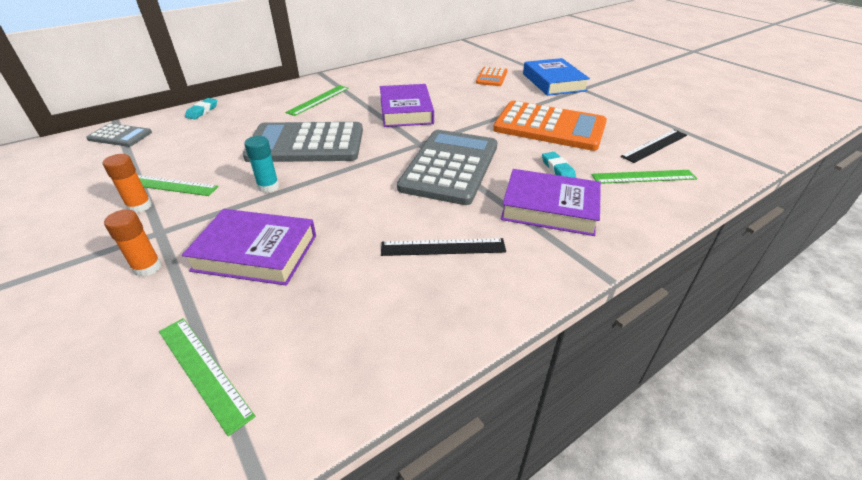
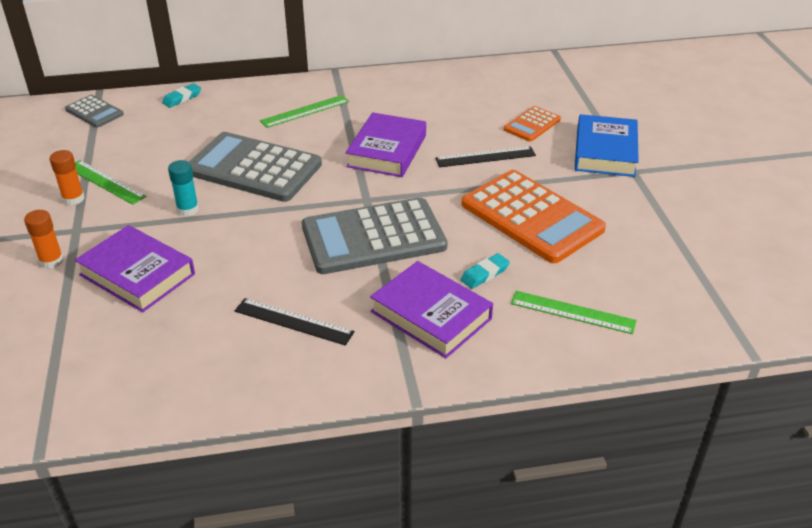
camera: 25 degrees right, 0 degrees up
green ruler [159,318,255,436] -> none
grey calculator [397,130,498,205] -> grey calculator turned 150 degrees counterclockwise [302,197,447,274]
turquoise eraser [542,152,576,178] -> turquoise eraser turned 45 degrees clockwise [460,253,510,289]
black ruler [621,130,687,163] -> black ruler moved to [435,146,536,167]

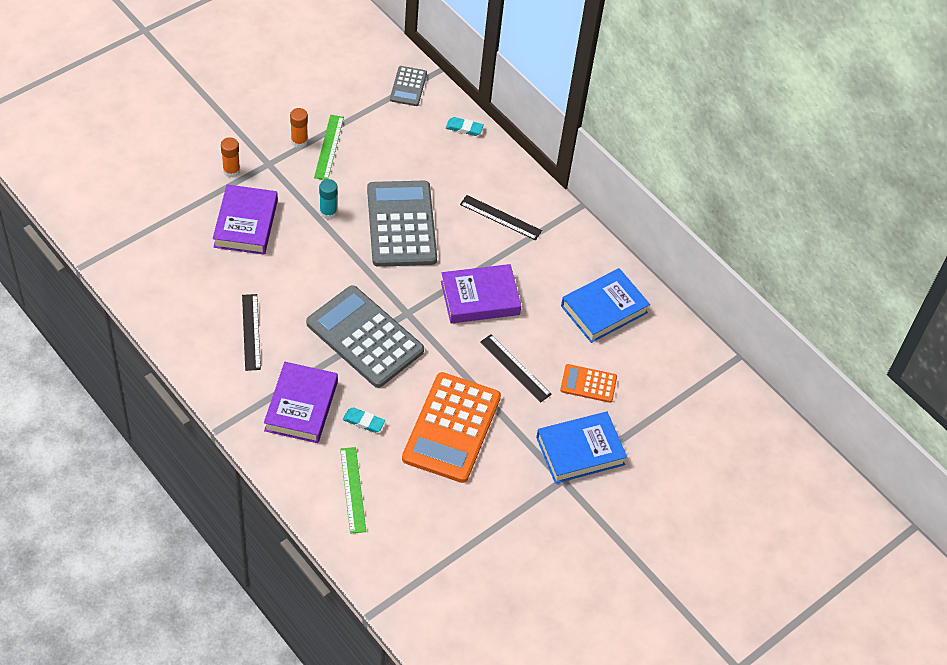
camera: 55 degrees right, 15 degrees up
green ruler [260,95,349,128] -> black ruler [460,195,542,240]
none -> blue book [561,268,650,343]

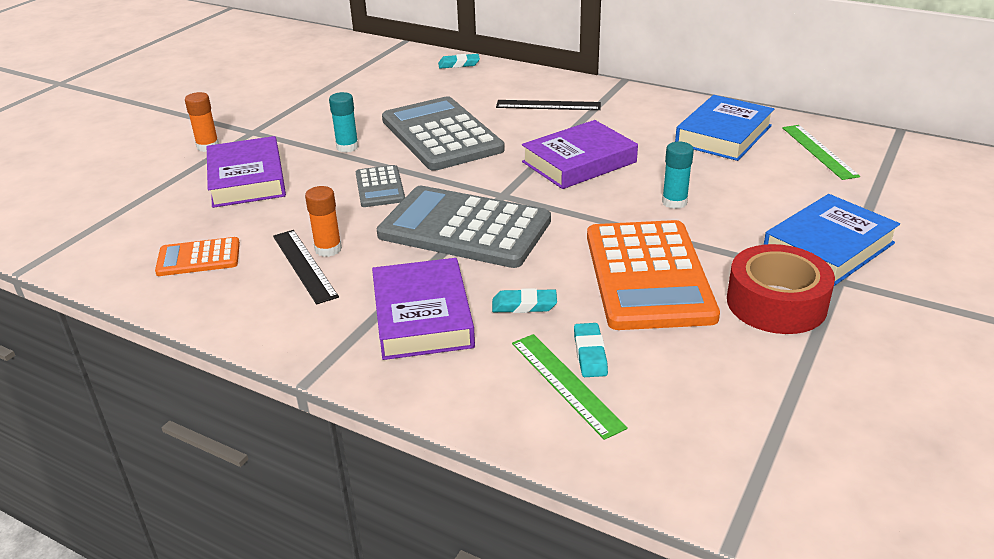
camera: 15 degrees left, 20 degrees down
orange glue stick [290,108,308,148] -> orange glue stick moved to [305,186,342,257]
green ruler [314,115,344,180] -> green ruler moved to [782,125,860,180]
grey calculator [390,66,427,106] -> grey calculator moved to [356,165,405,207]
black ruler [480,334,552,403] -> turquoise glue stick [662,142,694,209]
orange calculator [560,364,617,403] -> orange calculator moved to [155,237,240,276]
none -> turquoise eraser [574,323,608,377]
none -> red tape [727,244,835,334]

